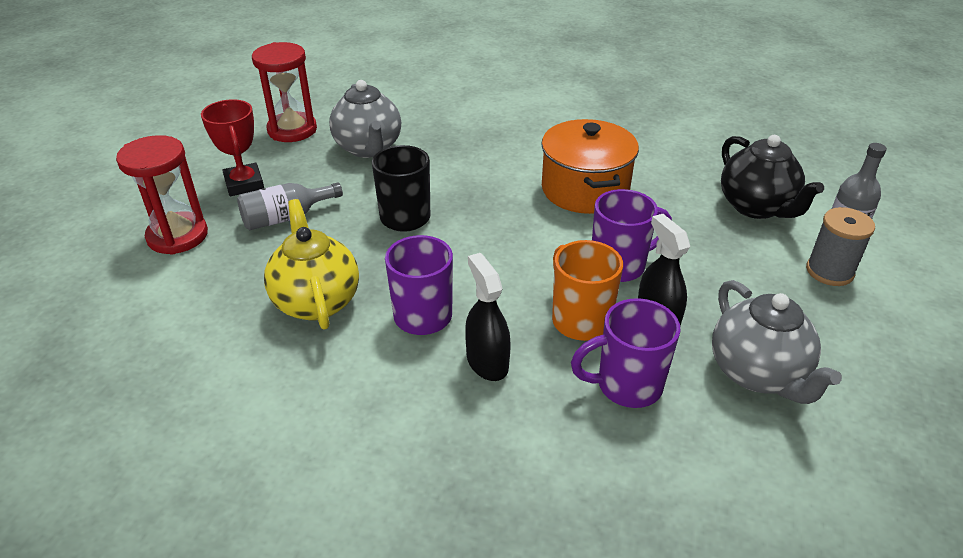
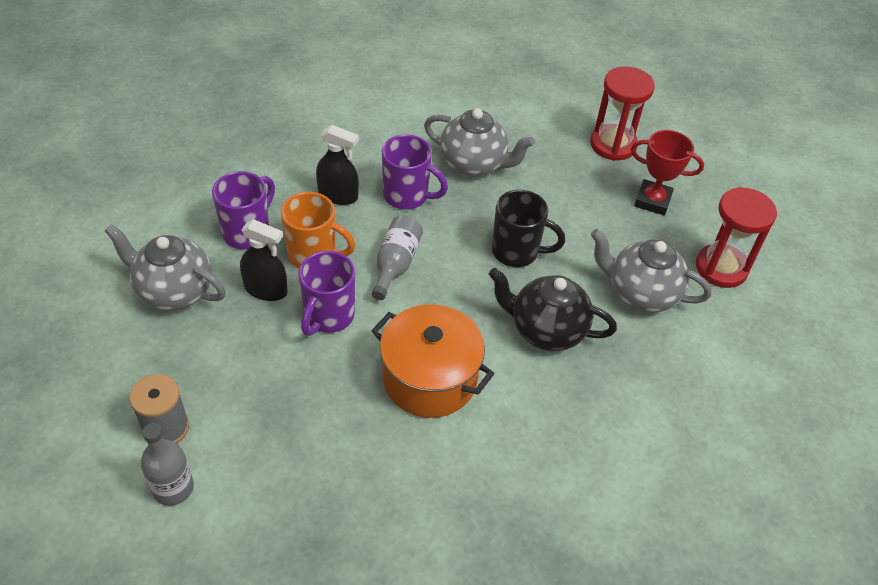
camera: 130 degrees right, 10 degrees up
grey bottle [237,182,343,230] -> grey bottle moved to [372,216,423,300]
yellow teapot [264,199,359,330] -> grey teapot [424,108,535,177]
black teapot [721,135,824,219] -> black teapot moved to [489,268,617,351]

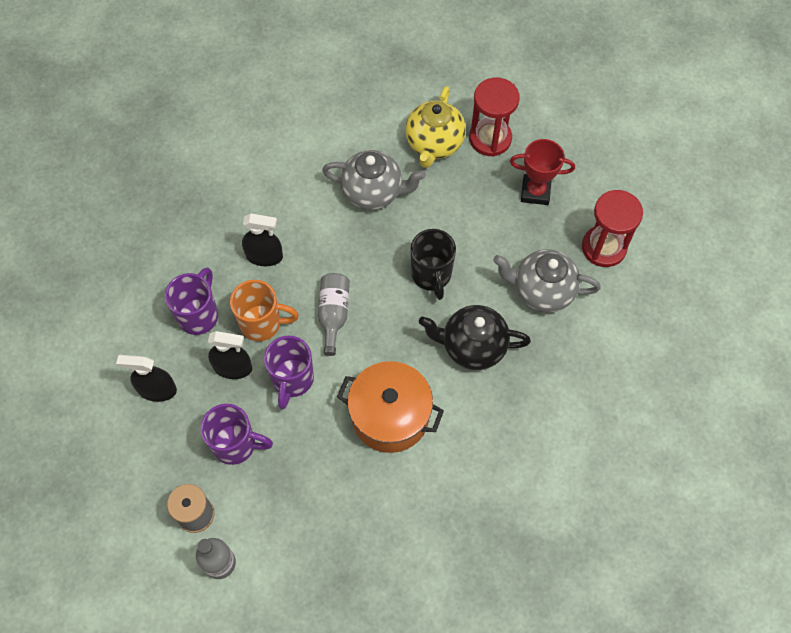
camera: 10 degrees left, 15 degrees up
grey teapot [105,224,226,311] -> black spray bottle [116,355,177,402]
purple mug [382,134,448,210] -> purple mug moved to [200,404,273,465]
black mug [492,190,565,267] -> black mug turned 75 degrees clockwise [411,229,456,300]
none -> yellow teapot [405,86,466,168]

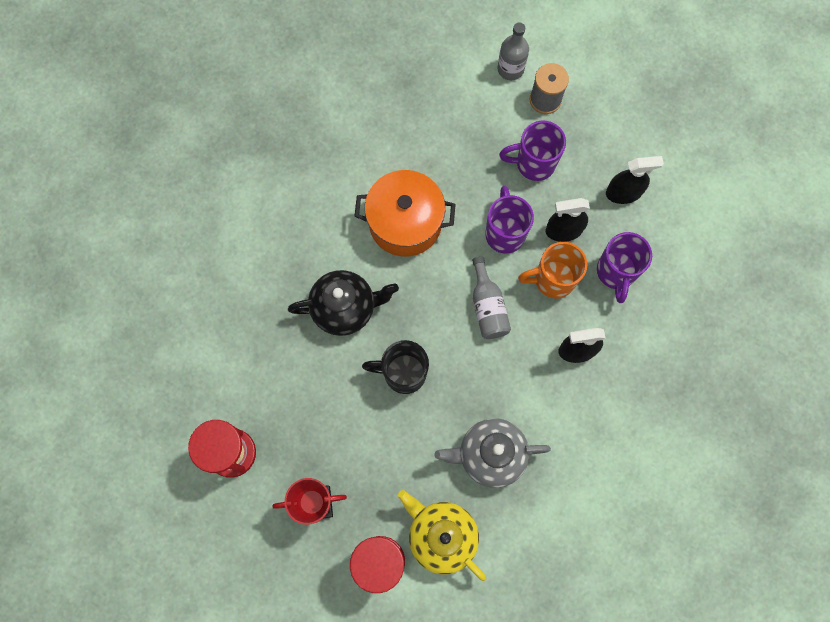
camera: 165 degrees right, 10 degrees up
yellow teapot [405,86,466,168] -> yellow teapot turned 45 degrees counterclockwise [398,490,486,581]
black mug [411,229,456,300] -> black mug turned 60 degrees counterclockwise [362,340,429,394]
grey teapot [493,249,601,313] -> none

